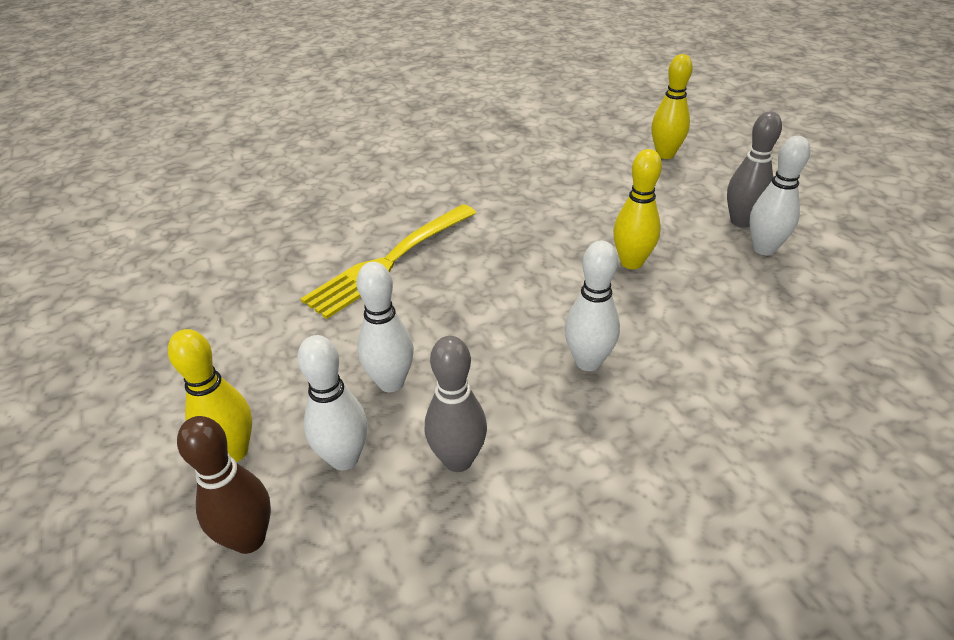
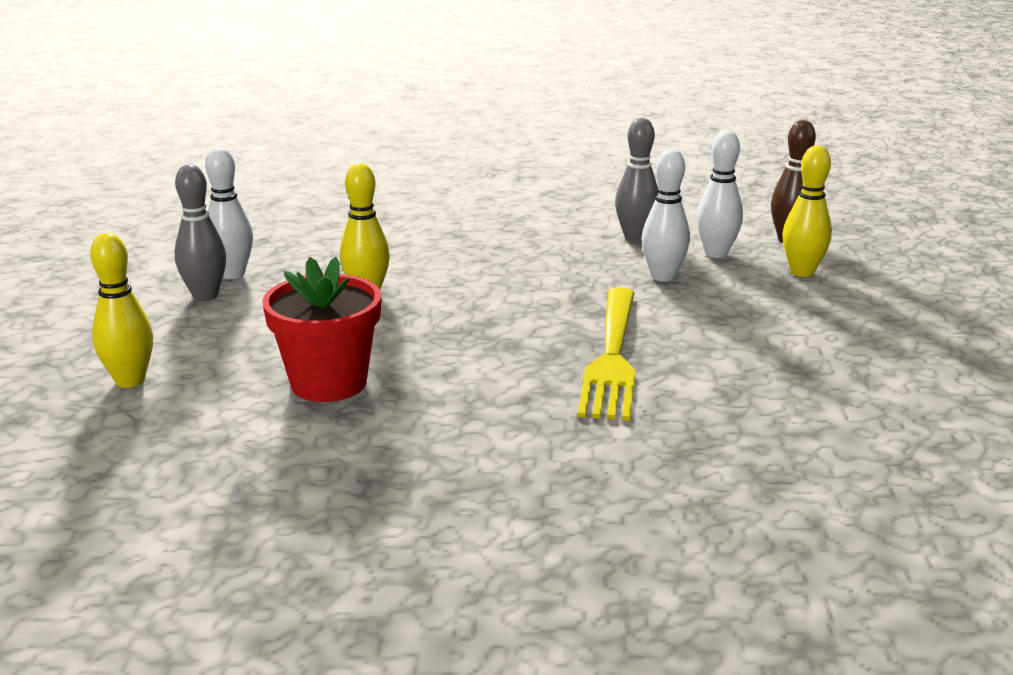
camera: 155 degrees left, 15 degrees down
yellow fork [300,204,476,319] -> yellow fork turned 120 degrees clockwise [578,287,635,421]
white bowling pin [565,241,620,371] -> none
none -> red flower pot [262,257,381,402]

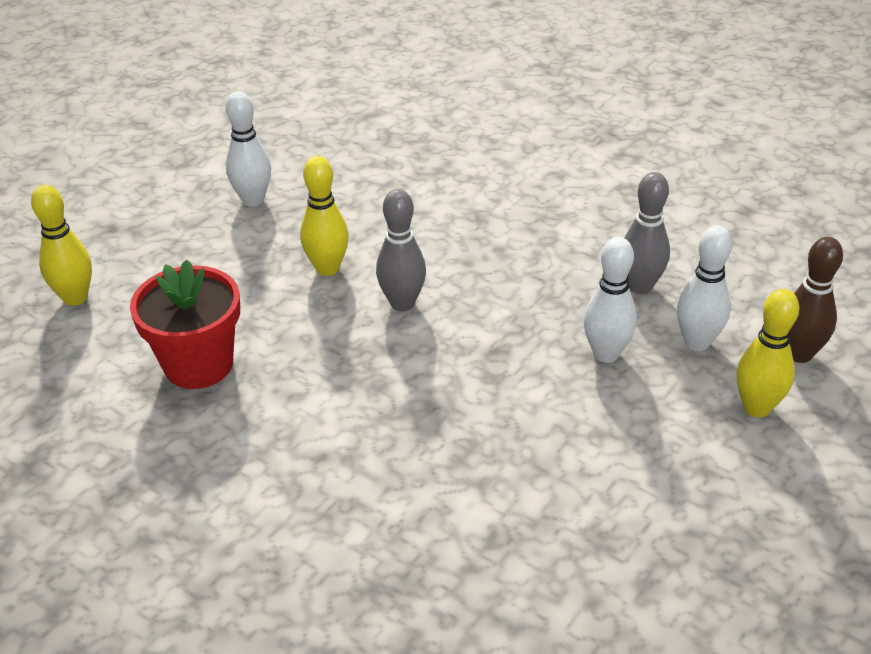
camera: 35 degrees right, 15 degrees up
grey bowling pin [174,165,226,301] -> grey bowling pin moved to [376,189,426,311]
yellow fork [578,287,635,421] -> none

